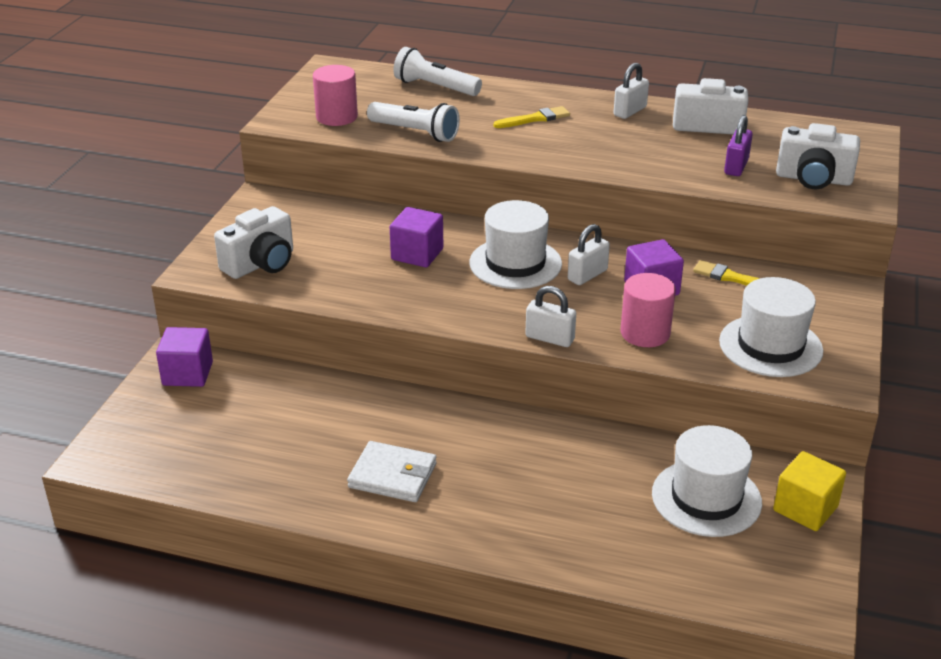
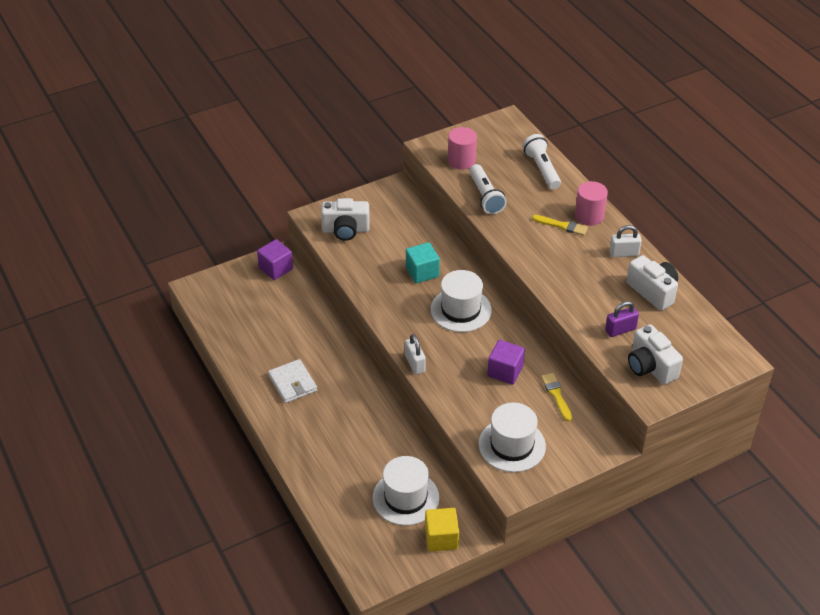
camera: 45 degrees right, 10 degrees up
purple cube [390,207,443,267] -> turquoise cube [406,242,440,283]
white padlock [568,224,610,285] -> none
pink cylinder [621,273,676,347] -> pink cylinder moved to [575,181,608,226]

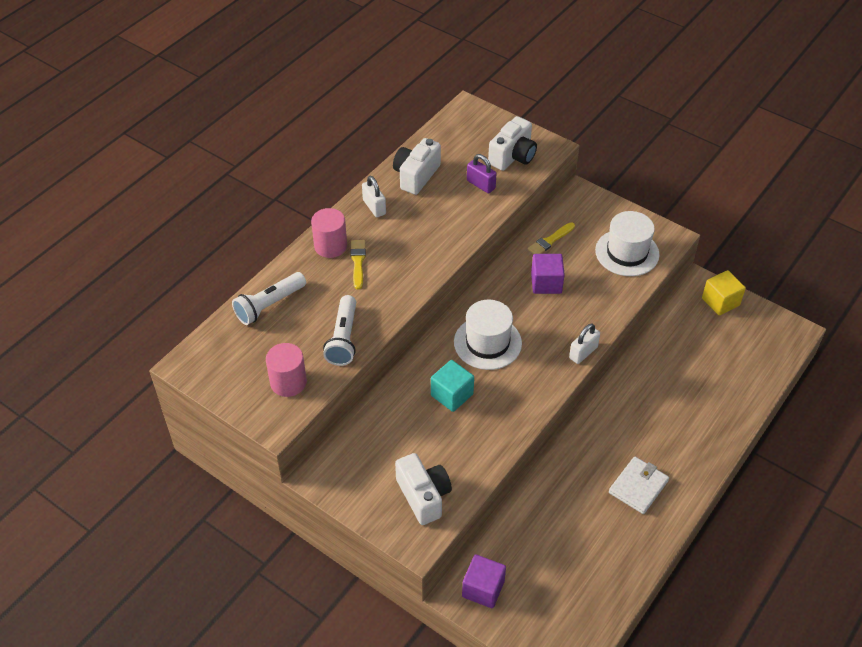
camera: 115 degrees left, 5 degrees up
white hat [373,456,439,526] -> none
white flashlight [470,164,507,214] -> white flashlight turned 135 degrees clockwise [323,295,356,366]

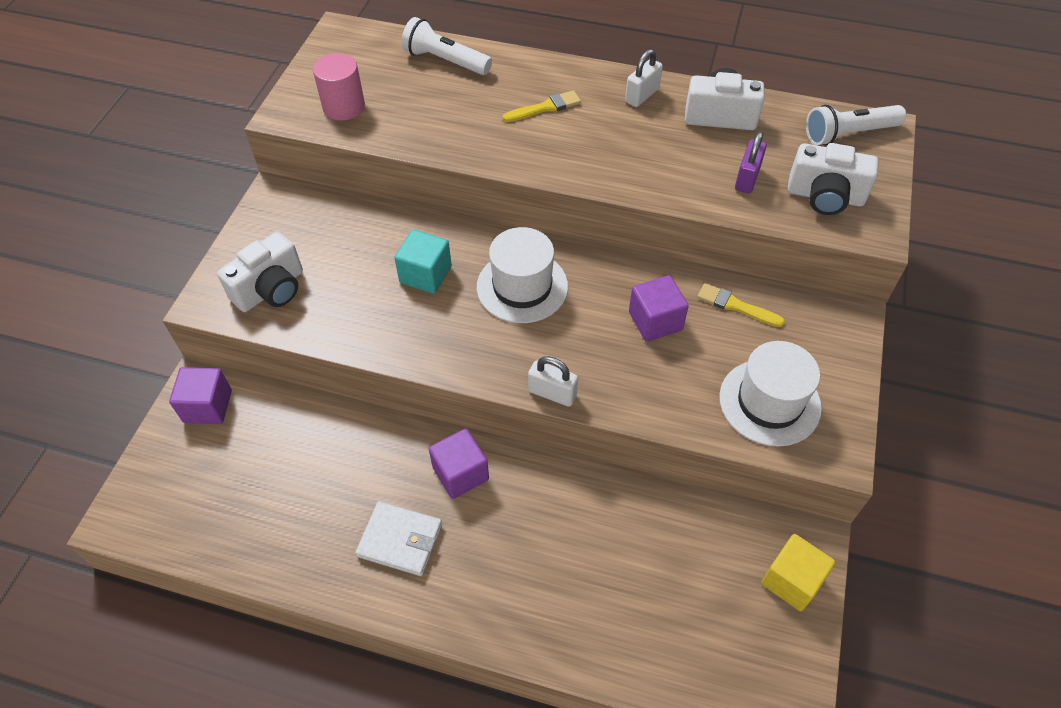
camera: 70 degrees right, 5 degrees up
pink cylinder [311,208,347,258] -> none
white flashlight [323,295,356,366] -> white flashlight moved to [806,105,906,146]
none -> purple cube [429,428,489,499]

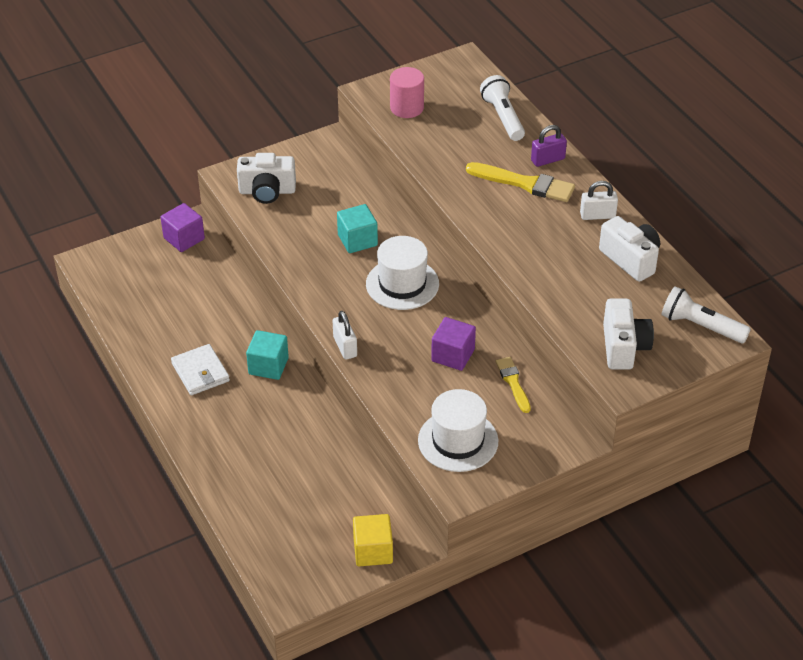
camera: 45 degrees right, 10 degrees down
purple cube [429,428,489,499] -> turquoise cube [246,330,289,380]
yellow brush [502,90,581,122] -> yellow brush [466,162,575,202], size x1.64
purple padlock [735,132,767,193] -> purple padlock moved to [531,125,567,167]
white camera [788,143,879,215] -> white camera turned 150 degrees counterclockwise [603,299,654,370]

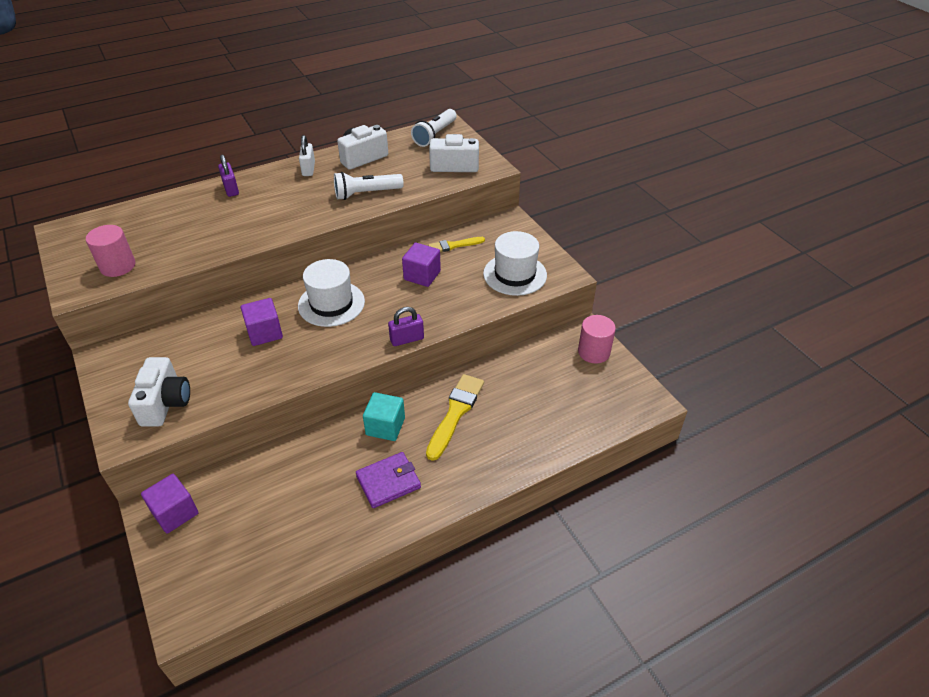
camera: 90 degrees left, 0 degrees up
white wallet [171,344,230,395] -> purple wallet [356,452,421,508]
white padlock [332,311,357,360] -> purple padlock [388,307,424,346]
turquoise cube [337,204,378,253] -> purple cube [241,298,283,346]
yellow cube [353,514,393,566] -> pink cylinder [578,315,616,364]
yellow brush [466,162,575,202] -> yellow brush moved to [426,374,484,461]
white flashlight [480,75,525,141] -> white flashlight moved to [334,172,404,200]

